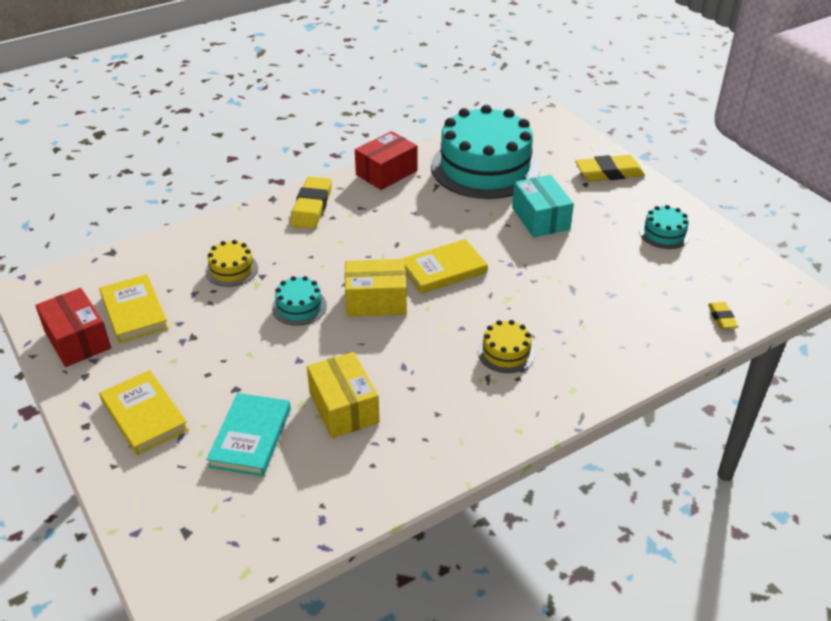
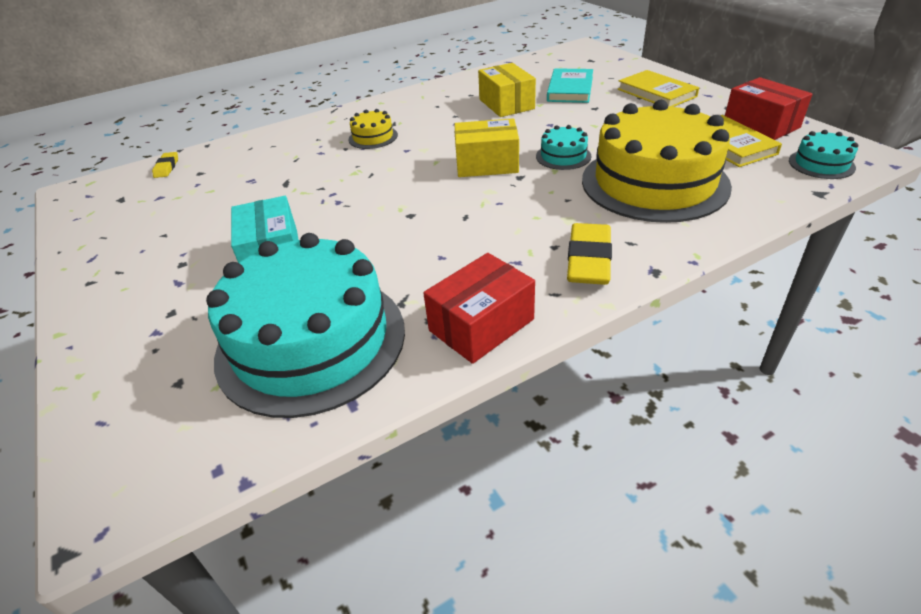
camera: 175 degrees left, 0 degrees up
yellow cake [205,240,258,287] -> yellow cake [582,100,732,223], size x2.38
yellow book [401,239,488,294] -> none
yellow eraser [575,155,645,181] -> none
turquoise cake [639,205,690,249] -> turquoise cake moved to [789,130,858,179]

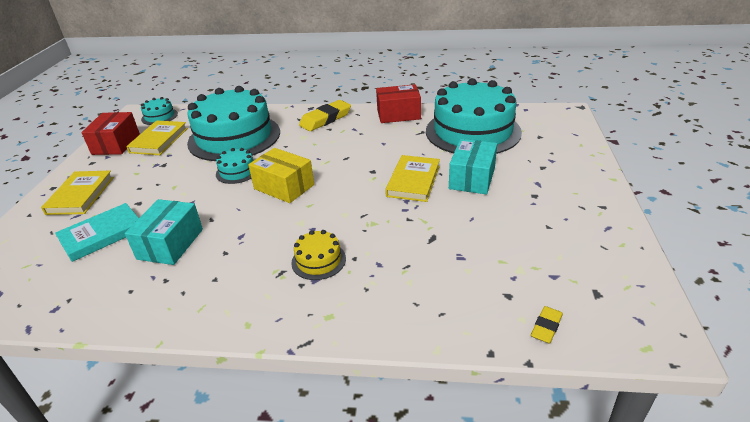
camera: 145 degrees left, 5 degrees down
yellow box [478,63,536,117] -> turquoise box [125,199,203,265]
yellow cake [582,100,732,223] -> turquoise cake [187,86,280,161]
none -> yellow book [385,155,440,202]

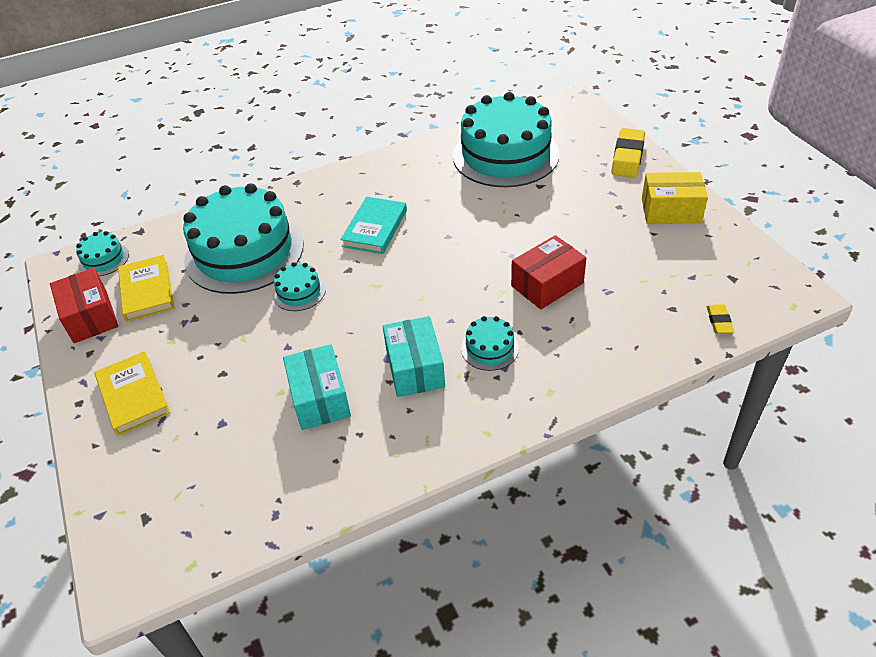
camera: 30 degrees left, 10 degrees up
turquoise book [55,203,139,262] -> turquoise book moved to [340,197,407,254]
yellow box [248,148,314,203] -> yellow box moved to [642,172,708,224]
yellow cake [291,230,346,280] -> turquoise cake [461,316,519,371]
yellow eraser [299,100,351,131] -> yellow eraser moved to [611,128,645,178]
red box [376,84,421,123] -> red box moved to [511,235,586,309]
yellow book [385,155,440,202] -> none
turquoise box [449,139,497,195] -> turquoise box moved to [383,316,445,397]

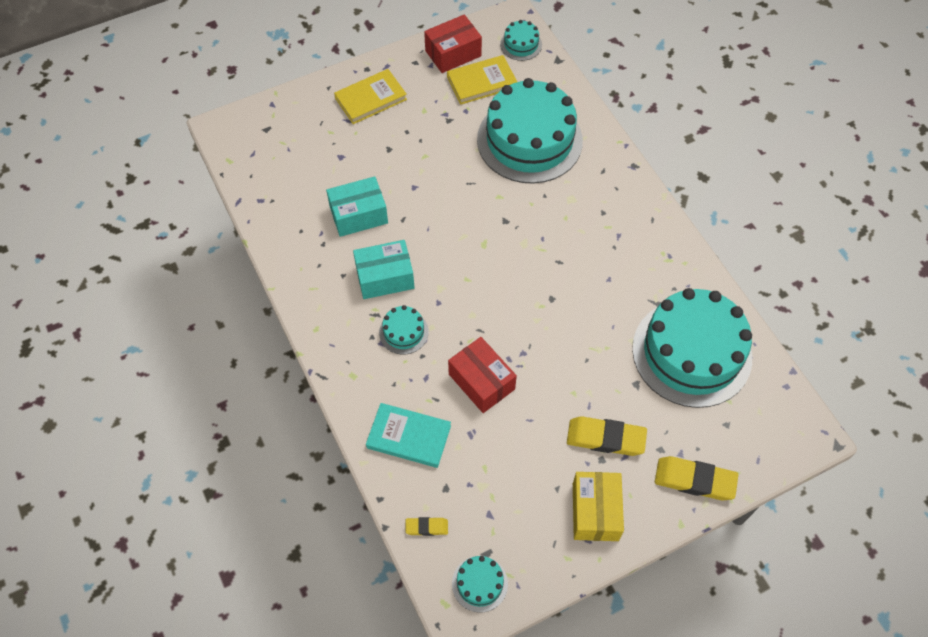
camera: 85 degrees right, 15 degrees up
turquoise cake [273,262,326,311] -> turquoise cake moved to [452,556,508,613]
turquoise book [340,197,407,254] -> turquoise book moved to [366,403,451,468]
none -> yellow eraser [567,416,647,456]

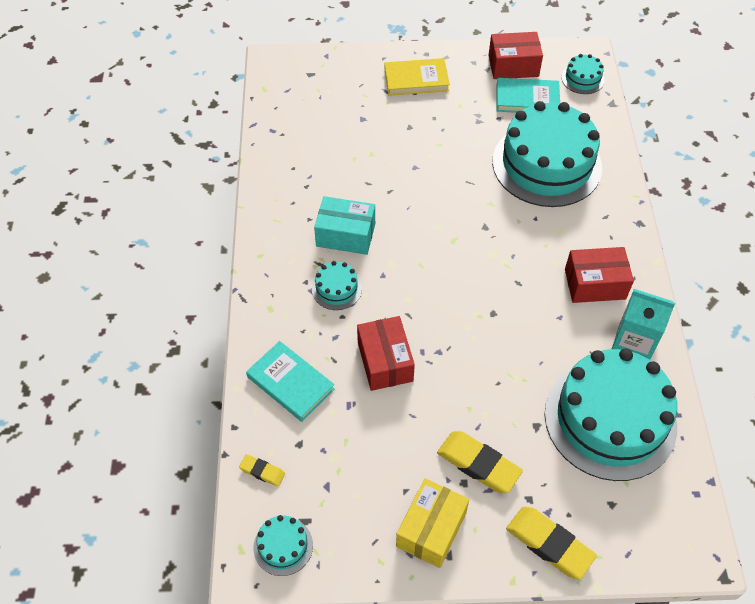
camera: 25 degrees right, 5 degrees down
turquoise box [326,176,388,237] -> none
yellow book [447,55,517,105] -> turquoise book [496,78,560,113]
none -> red box [565,247,634,303]
none -> turquoise carton [612,289,675,360]

